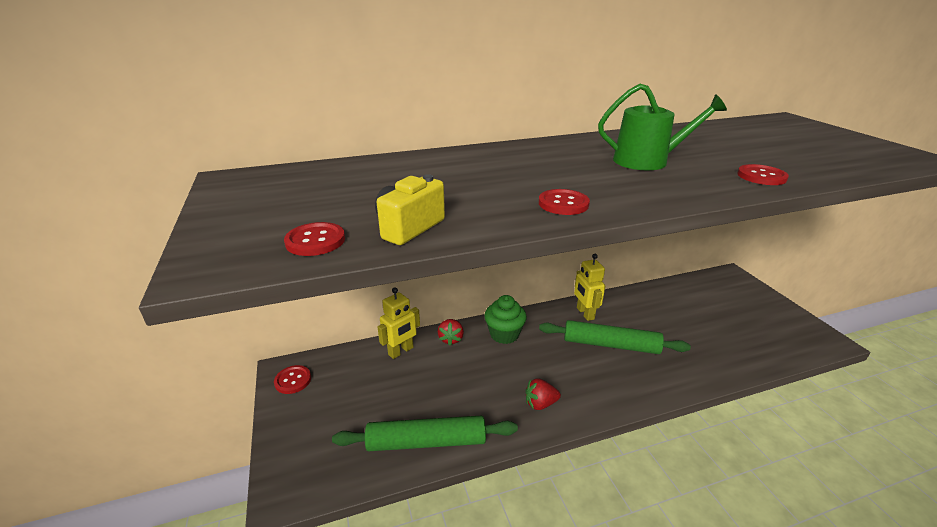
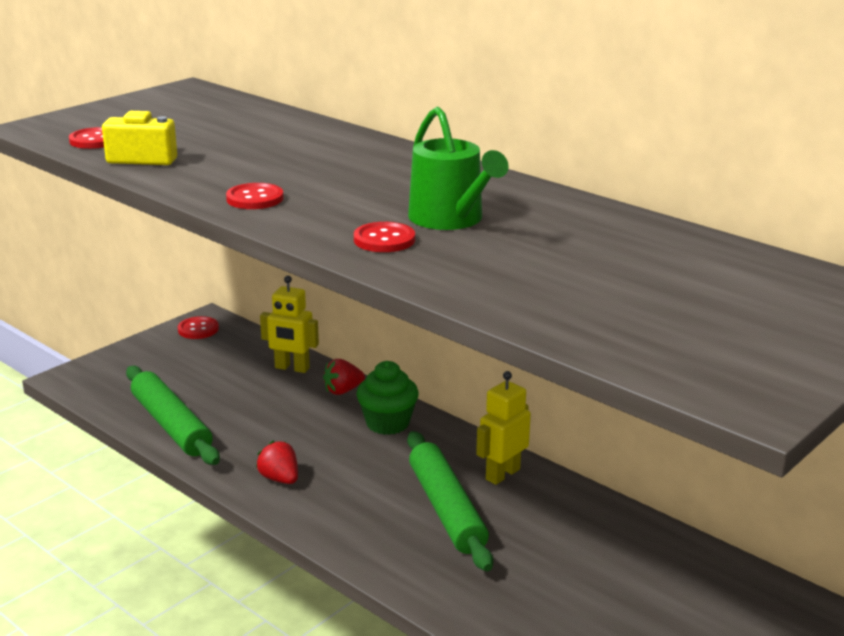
camera: 60 degrees right, 5 degrees down
red button [737,164,789,185] -> red button moved to [354,222,415,252]

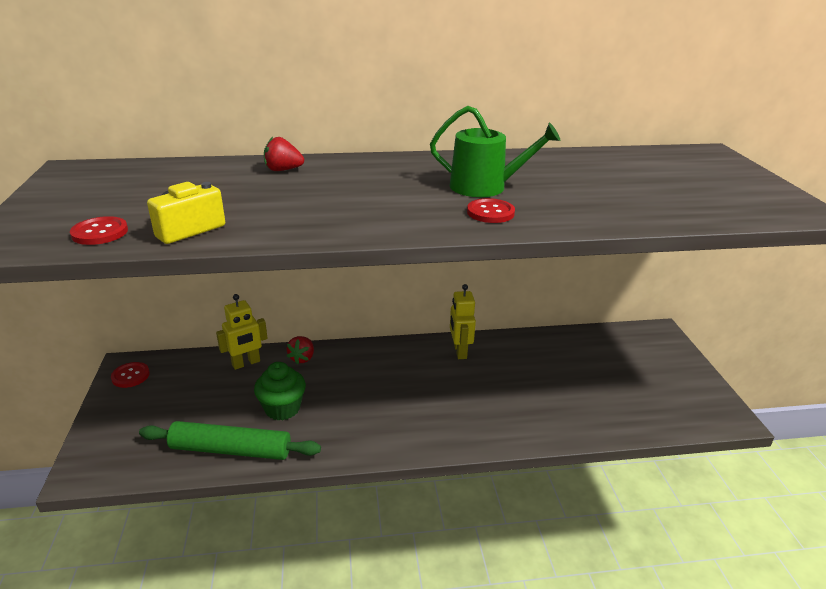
camera: 50 degrees left, 5 degrees up
red button [226,183,284,209] -> none
red strawberry [256,441,298,484] -> red strawberry moved to [264,137,304,171]
green cupcake [356,361,419,435] -> green cupcake moved to [254,362,306,420]
green rolling pin [407,431,493,571] -> none

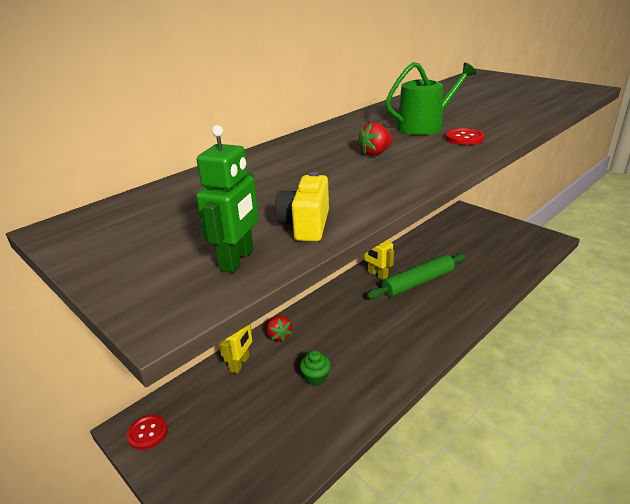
camera: 35 degrees left, 0 degrees up
red button [70,216,128,245] -> green robot [196,125,259,272]
green rolling pin [139,421,321,460] -> green rolling pin moved to [366,253,467,299]
green cupcake [254,362,306,420] -> green cupcake [300,350,331,386], size x0.67
red strawberry [264,137,304,171] -> red strawberry moved to [357,122,393,156]

